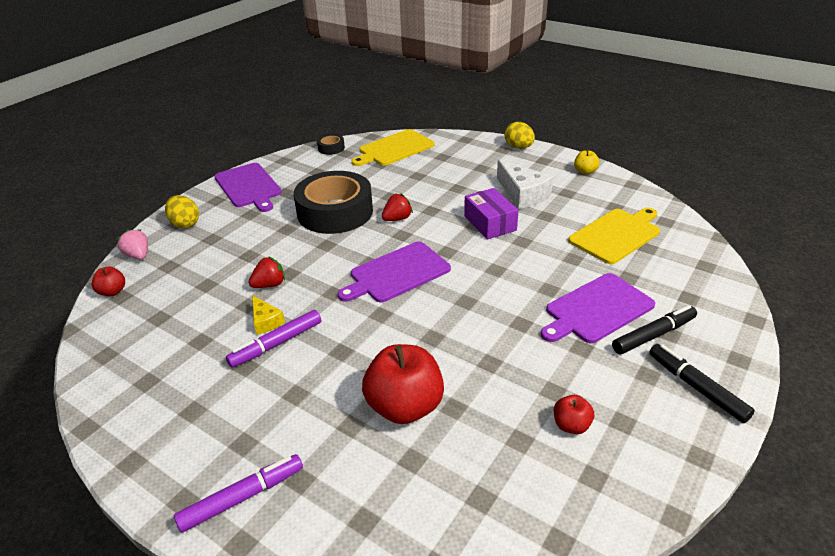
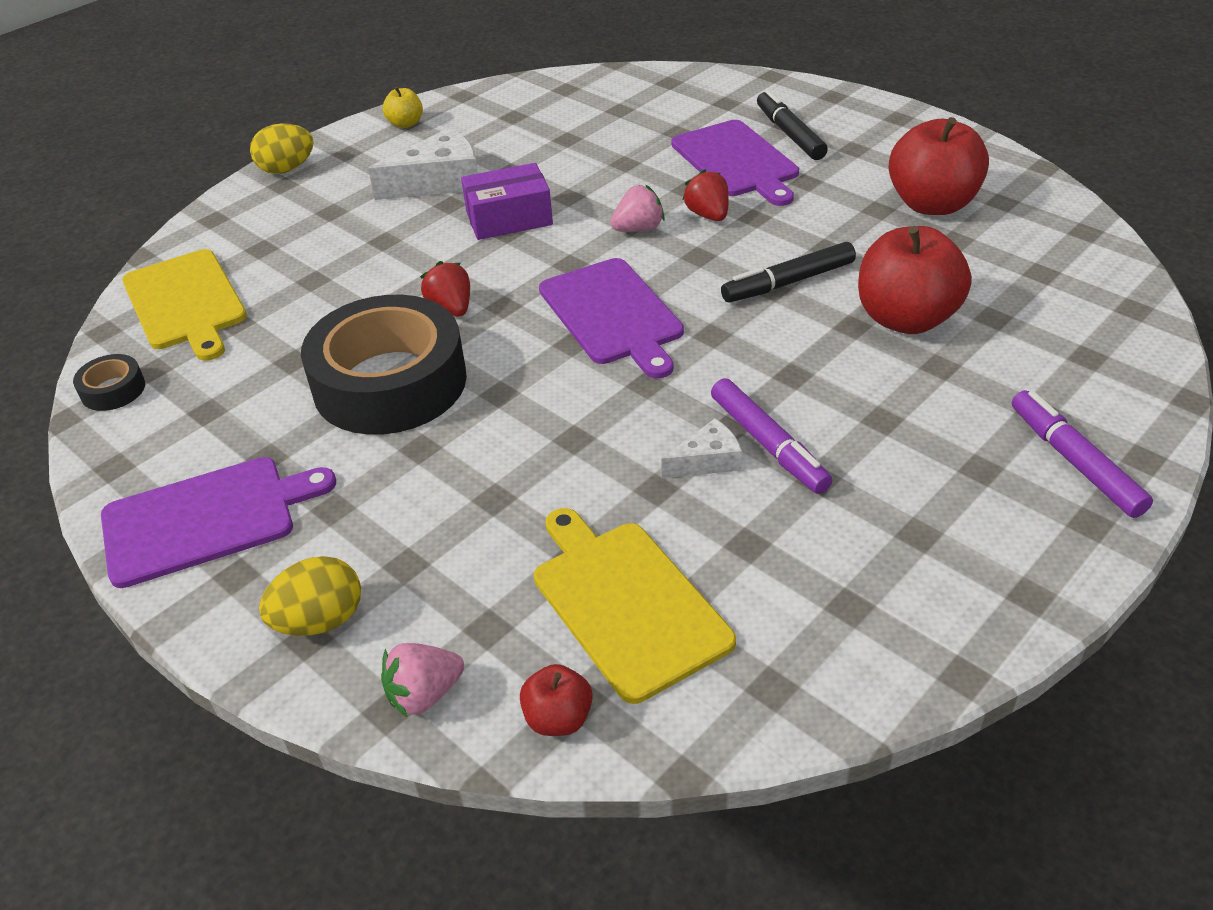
camera: 80 degrees left, 5 degrees up
red strawberry [249,256,285,288] -> red strawberry moved to [682,169,729,221]
yellow cheese [252,295,285,335] -> white cheese [661,418,742,478]
red apple [554,395,594,434] -> red apple [888,117,989,215], size x2.08
yellow cutting board [568,208,660,264] -> yellow cutting board moved to [534,508,736,704]
black marker [649,344,755,423] -> black marker moved to [721,242,856,302]
none -> pink strawberry [610,185,665,232]

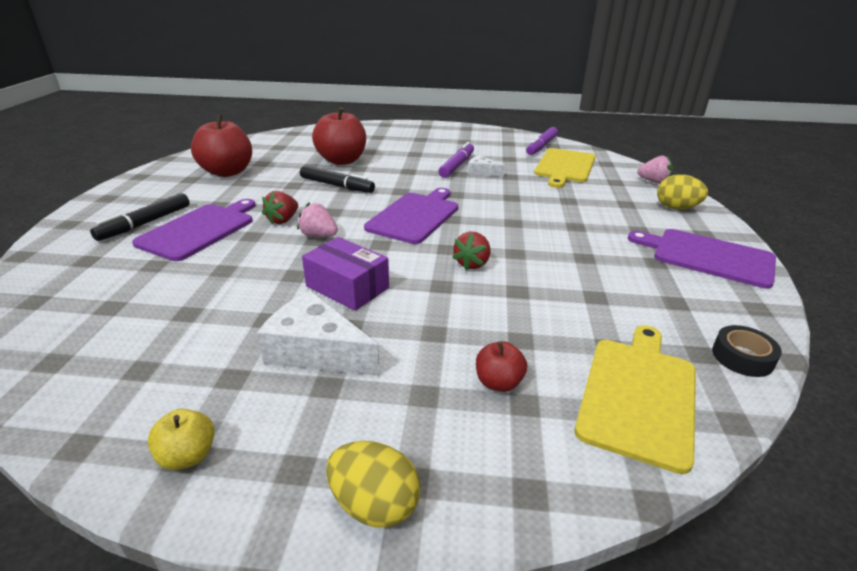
camera: 130 degrees left, 10 degrees down
black tape [301,295,467,435] -> none
red apple [520,664,593,736] -> red apple moved to [476,341,527,392]
purple marker [1012,390,1153,518] -> purple marker moved to [526,127,558,155]

